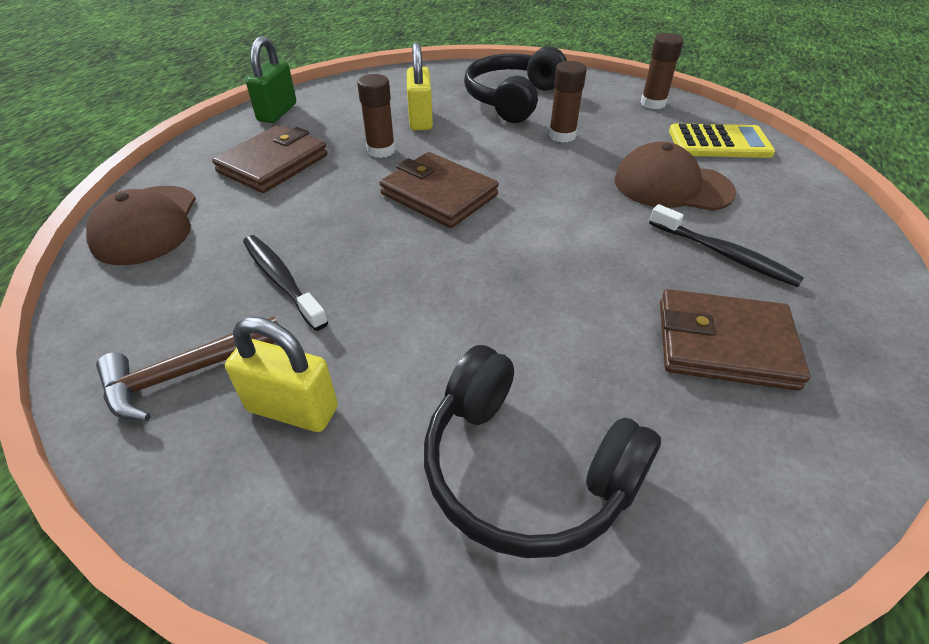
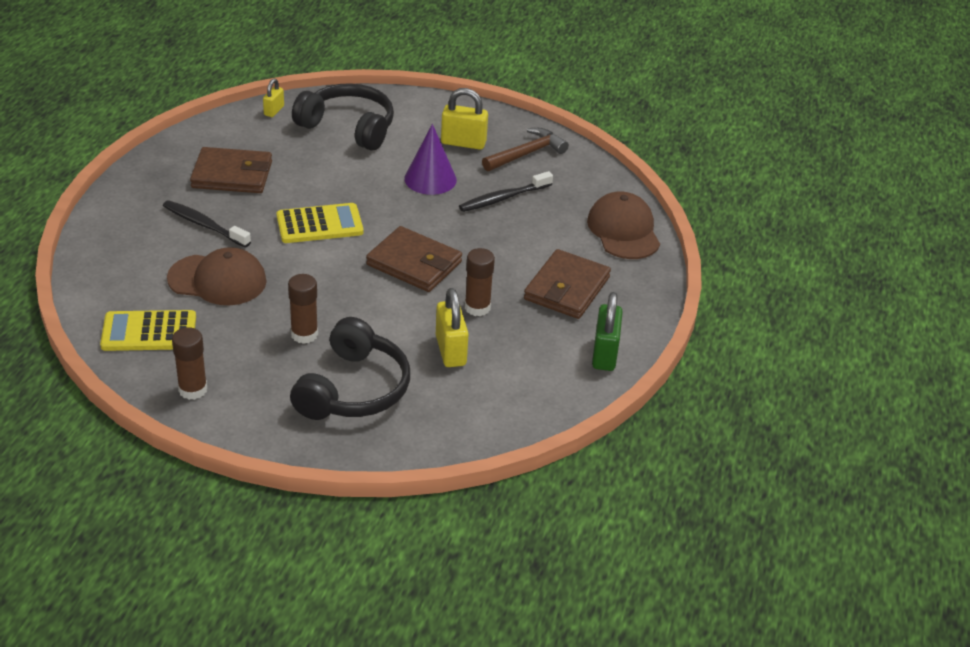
camera: 170 degrees right, 5 degrees down
black toothbrush [243,235,328,331] -> black toothbrush turned 105 degrees clockwise [459,171,553,212]
none -> yellow padlock [263,78,284,117]
none -> yellow calculator [276,203,363,243]
none -> purple cone [404,124,457,195]

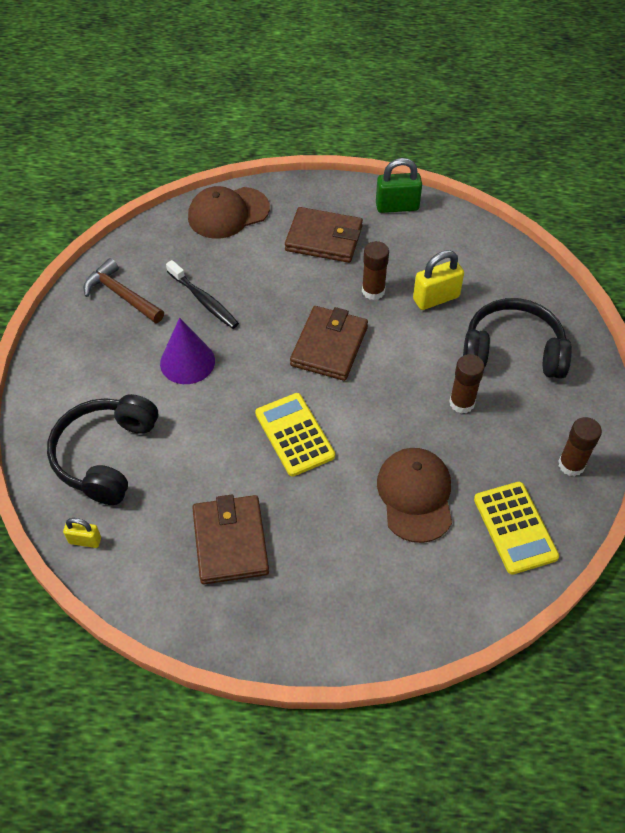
camera: 100 degrees left, 15 degrees up
black toothbrush [163,200,251,247] -> none
yellow padlock [441,88,488,150] -> none

